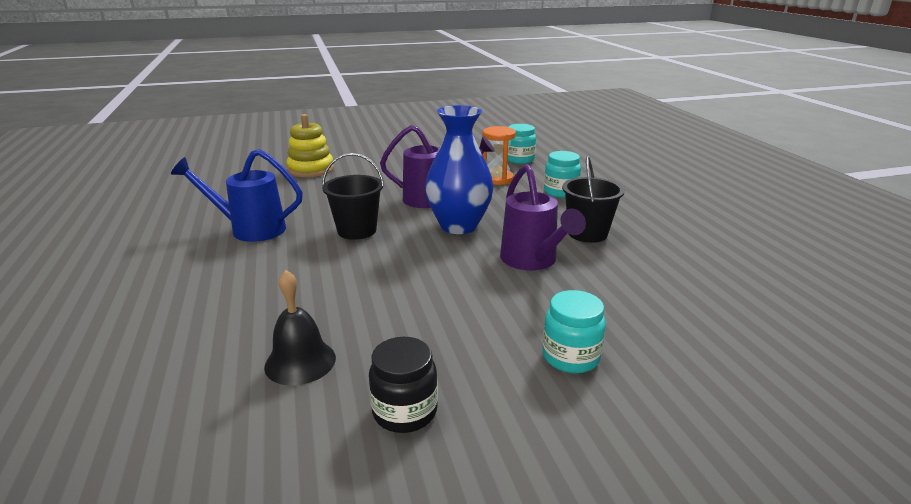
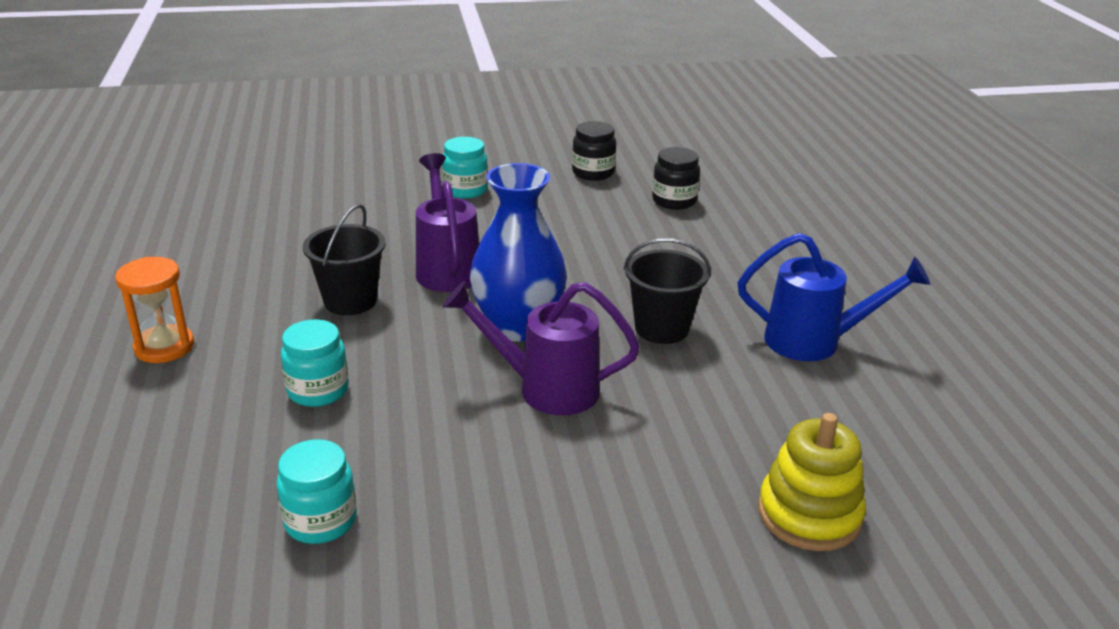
camera: 175 degrees left, 5 degrees up
black bell [264,270,336,385] -> black jar [652,147,700,210]
orange hourglass [482,126,516,185] -> orange hourglass moved to [115,257,194,363]

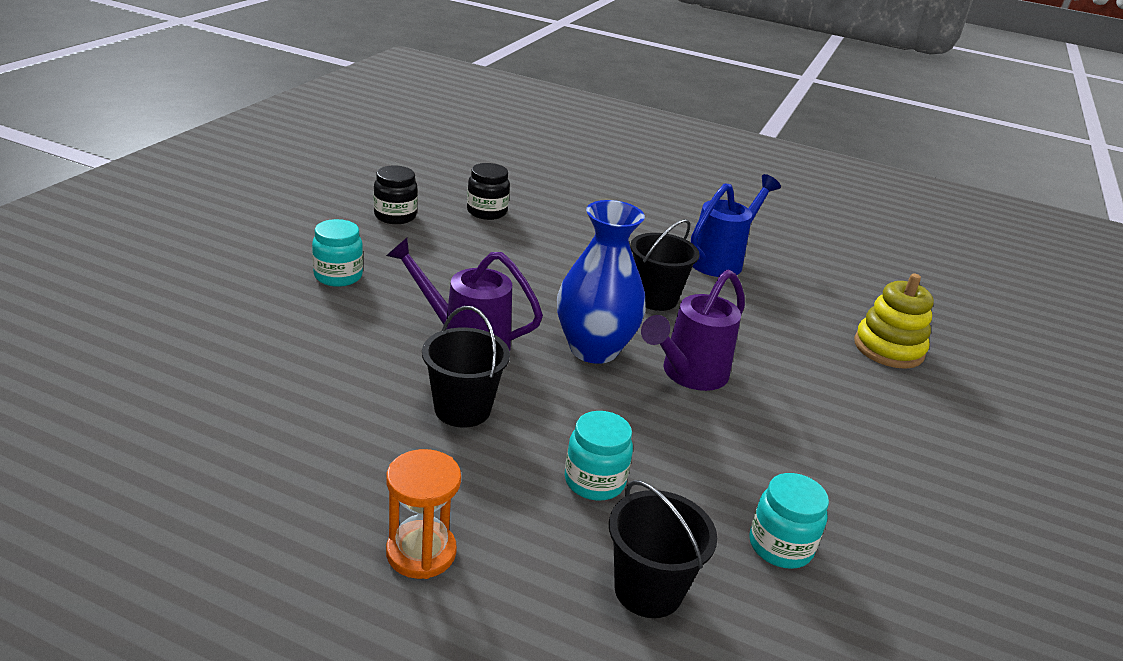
camera: 60 degrees left, 0 degrees up
none -> black bucket [609,480,717,618]

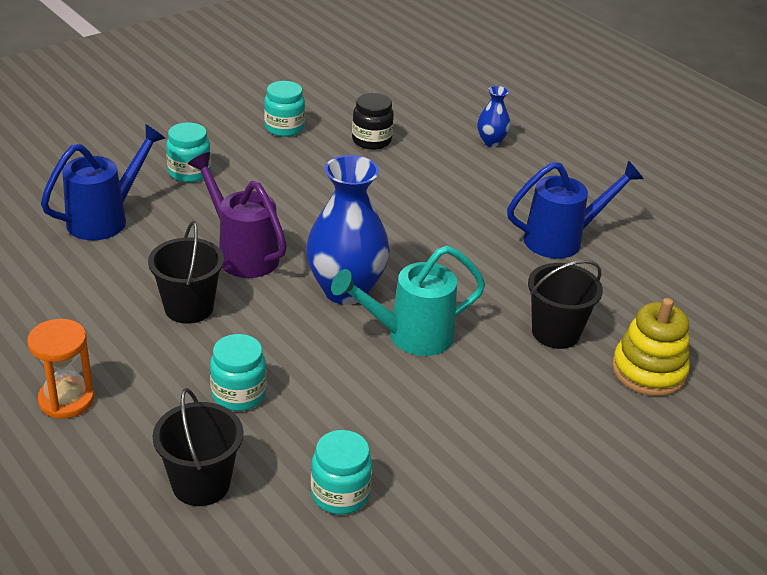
camera: 30 degrees right, 5 degrees up
black jar [374,166,418,224] -> turquoise jar [264,81,305,137]
black bucket [630,219,700,311] -> black bucket moved to [528,260,603,349]
purple watering can [641,270,745,391] -> turquoise watering can [331,245,485,356]
none -> blue watering can [41,124,166,240]
none -> blue vase [477,86,510,147]

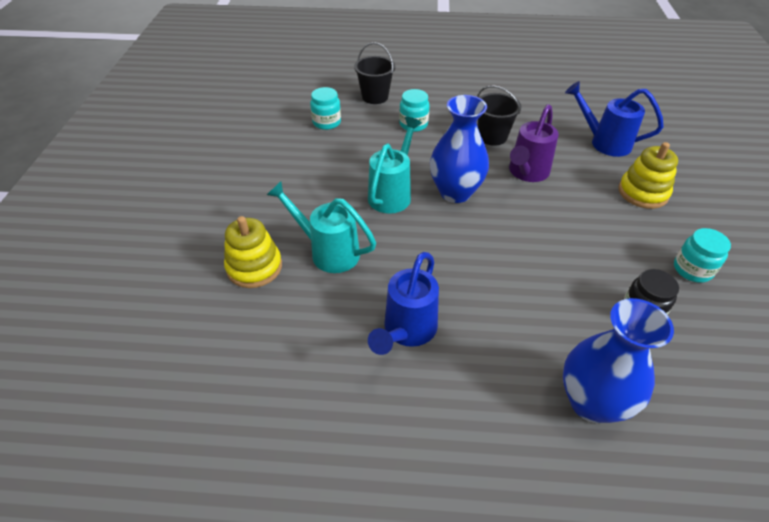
camera: 135 degrees right, 10 degrees up
orange hourglass [27,319,94,419] -> none
blue watering can [41,124,166,240] -> blue watering can turned 120 degrees clockwise [565,81,664,157]
turquoise jar [166,122,211,183] -> yellow stacking toy [618,142,678,209]
purple watering can [188,152,287,278] -> purple watering can turned 120 degrees clockwise [509,104,559,182]
blue vase [477,86,510,147] -> blue vase [563,298,674,423], size x2.03
black bucket [528,260,603,349] -> turquoise watering can [267,181,376,273]

